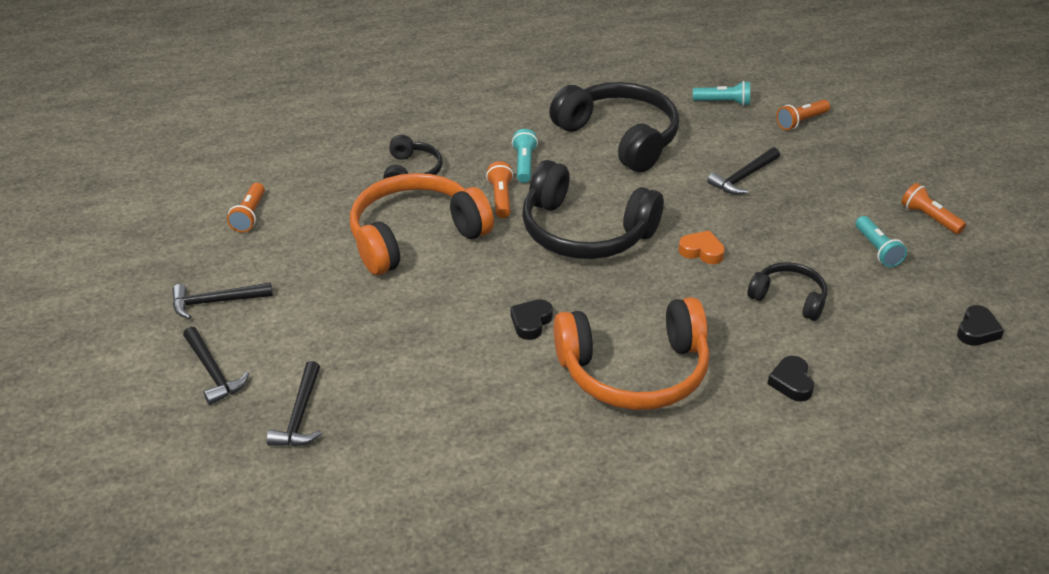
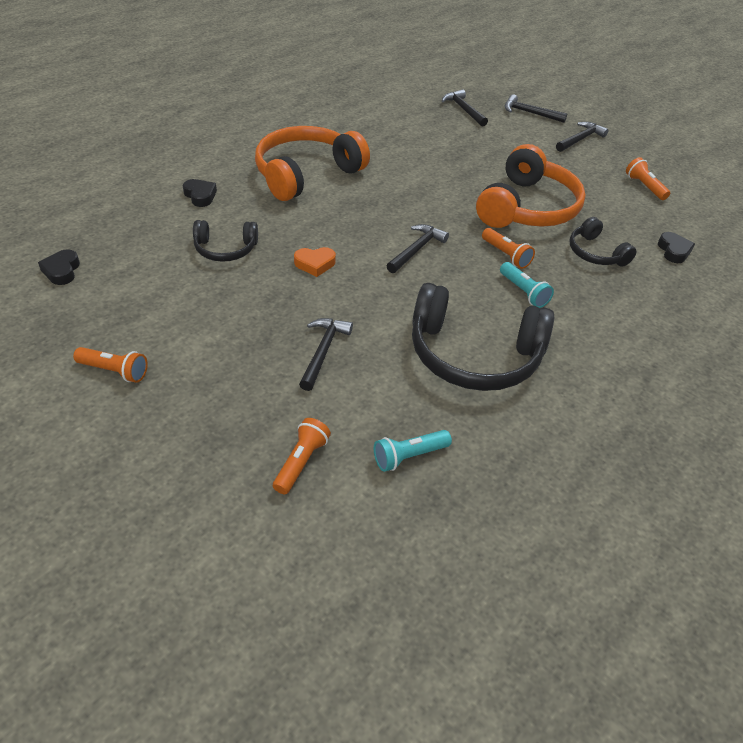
camera: 145 degrees right, 5 degrees up
black heart [510,299,553,340] -> black heart moved to [658,232,695,263]
black headphones [522,160,664,259] -> black hammer [386,224,449,273]
turquoise flashlight [856,216,907,267] -> none

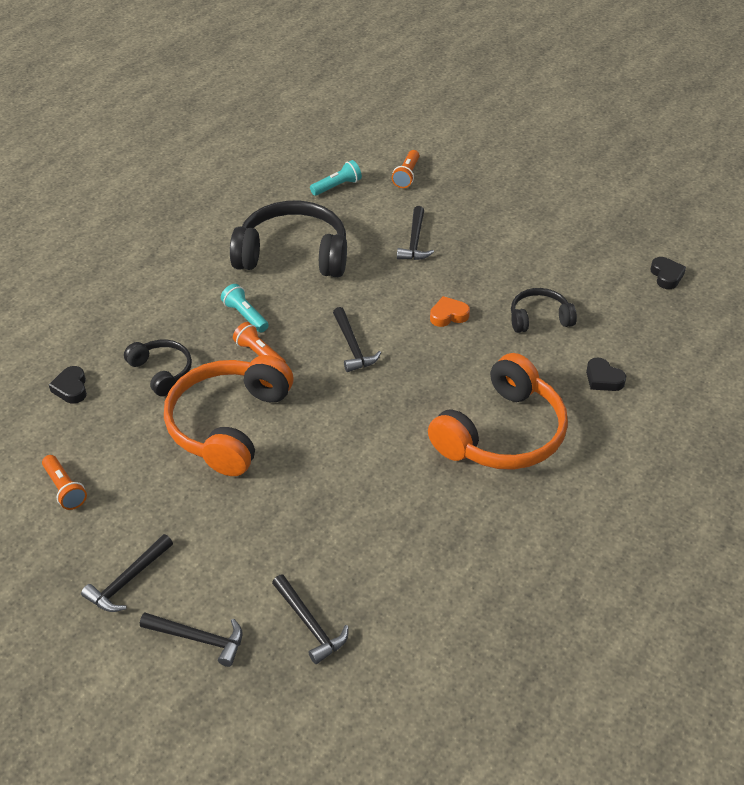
camera: 175 degrees right, 0 degrees up
orange flashlight [73,347,148,383] -> none
black hammer [386,224,449,273] -> black hammer turned 45 degrees counterclockwise [333,307,381,372]

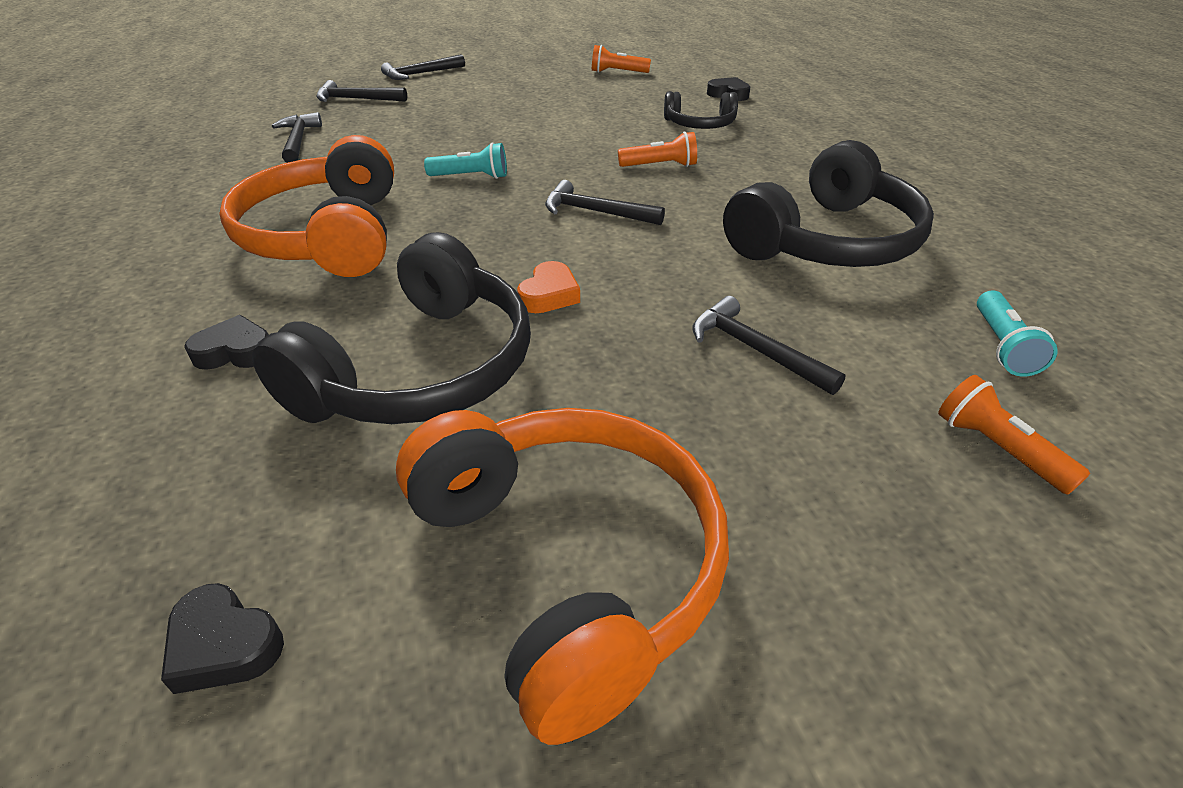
camera: 130 degrees right, 5 degrees down
black hammer [81,534,173,612] -> black hammer moved to [272,112,322,163]
orange headphones [164,355,294,476] -> orange headphones moved to [396,408,729,745]
turquoise flashlight [221,284,269,333] -> turquoise flashlight moved to [424,142,507,179]
black headphones [511,288,577,333] -> black headphones [252,232,531,424], size x1.90

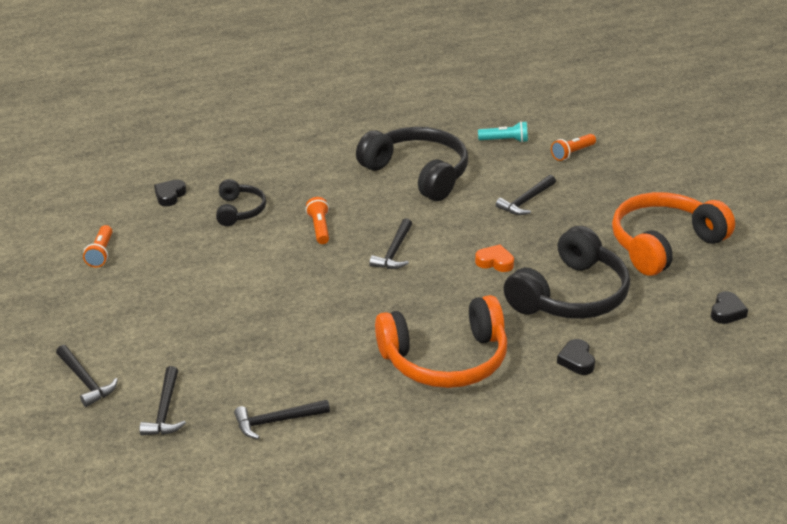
camera: 95 degrees left, 5 degrees down
black headphones [252,232,531,424] -> black headphones turned 105 degrees clockwise [504,226,630,319]
turquoise flashlight [424,142,507,179] -> none

